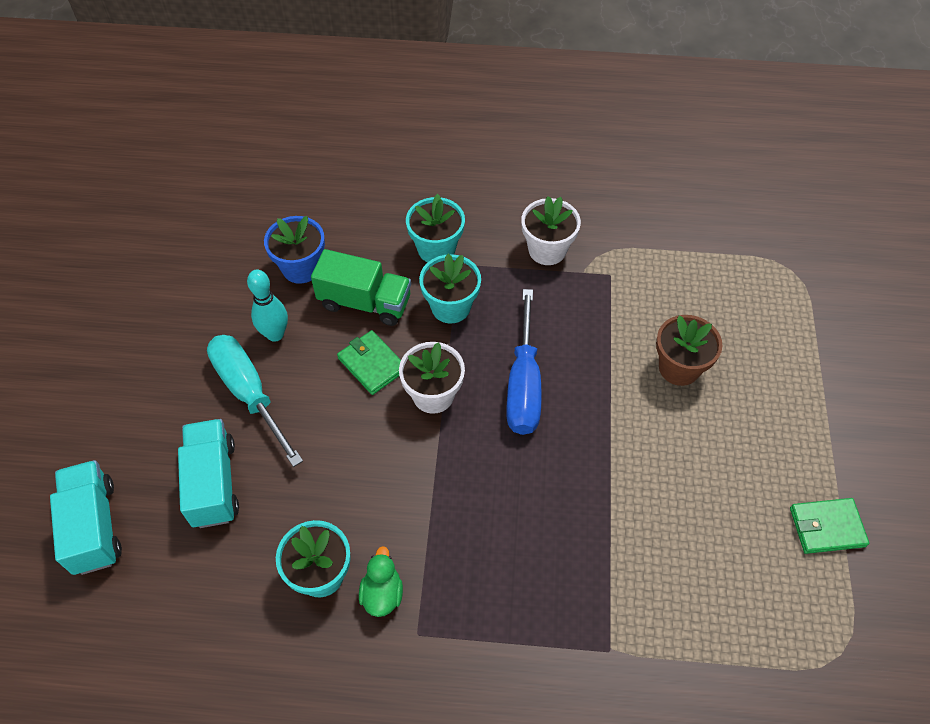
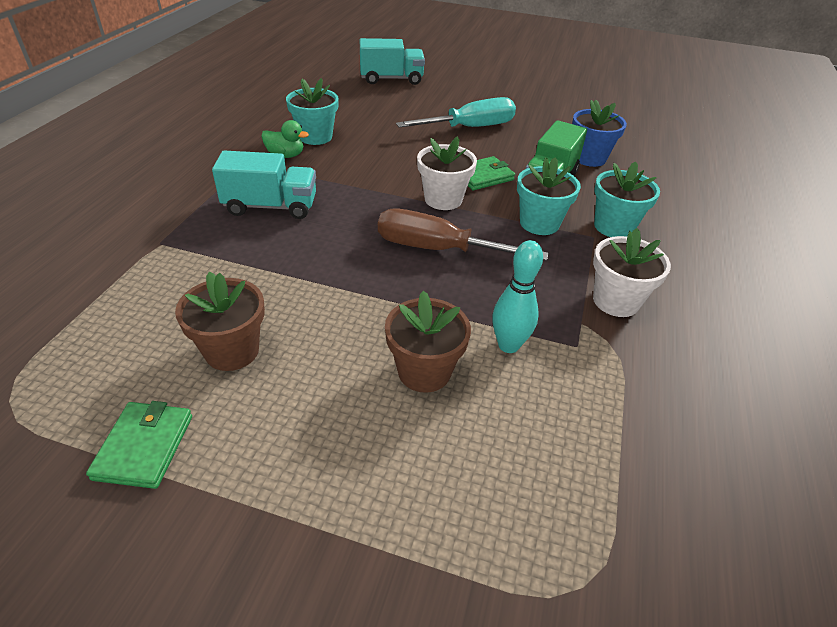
camera: 100 degrees right, 15 degrees down
turquoise truck [178,419,239,528] -> turquoise truck moved to [212,151,316,219]
turquoise bowling pin [247,270,288,342] -> turquoise bowling pin moved to [492,240,543,353]
blue screwdriver [506,289,542,435] -> brown screwdriver [378,208,549,261]
none -> brown flower pot [175,272,265,371]

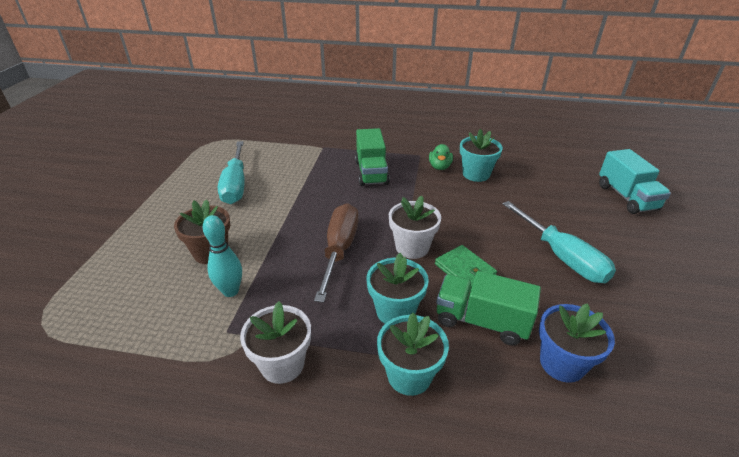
camera: 85 degrees right, 5 degrees down
green wallet [86,401,192,489] -> none
brown flower pot [175,272,265,371] -> turquoise screwdriver [218,141,245,204]
turquoise truck [212,151,316,219] -> green truck [355,128,390,186]

